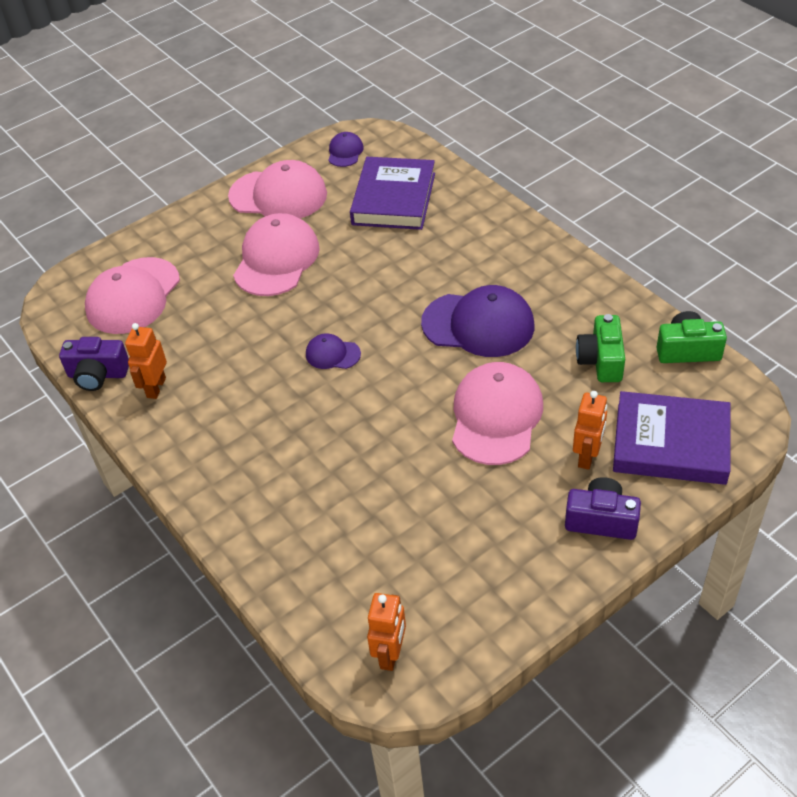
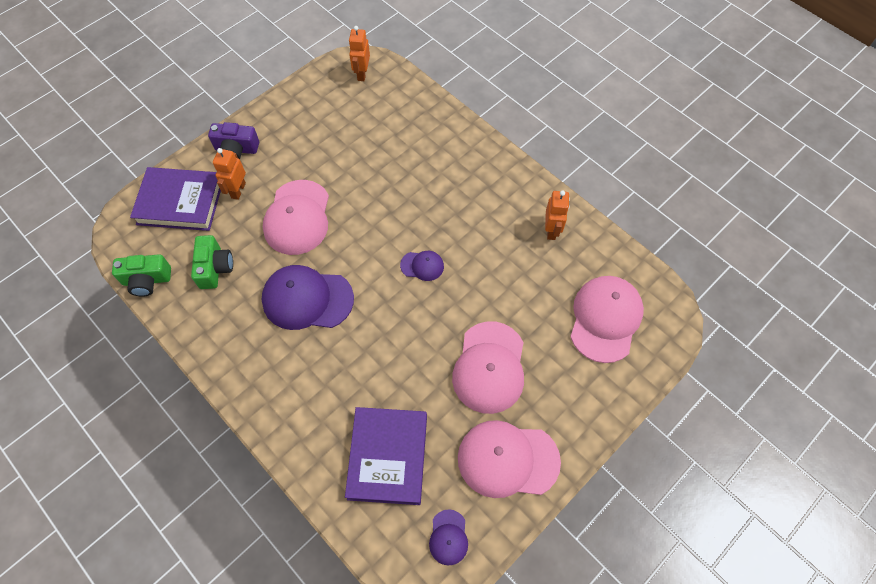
camera: 170 degrees right, 15 degrees up
purple camera [59,337,129,391] -> none

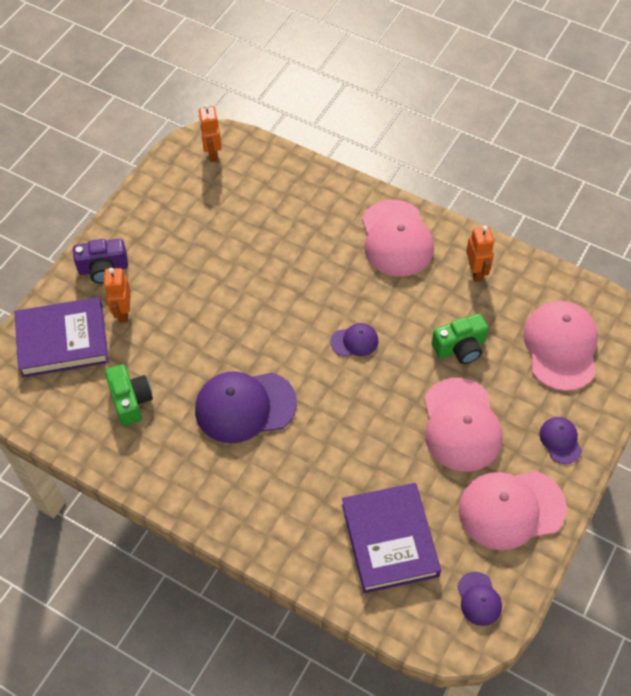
camera: 15 degrees left, 5 degrees down
green camera [112,254,171,297] -> green camera moved to [432,314,489,364]
pink cap [263,180,329,255] -> pink cap moved to [362,200,434,277]
none -> purple cap [539,417,582,464]

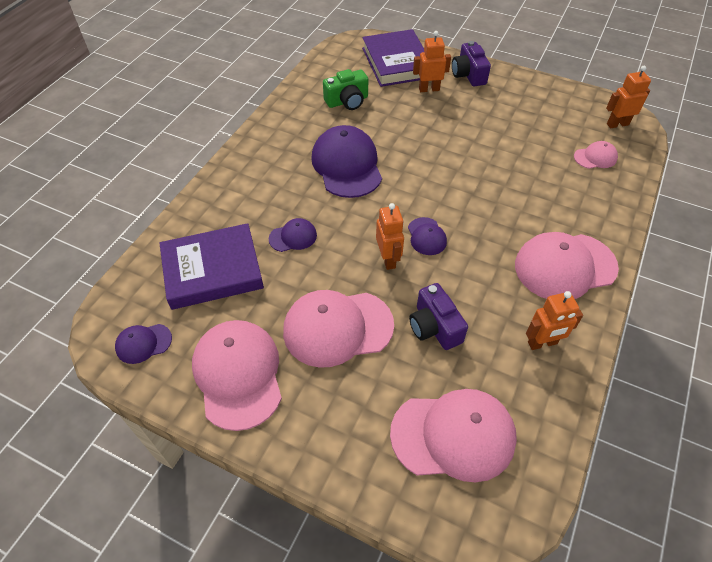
camera: 85 degrees right, 5 degrees down
green camera [432,314,489,364] -> purple camera [409,283,468,350]
purple cap [539,417,582,464] -> purple cap moved to [269,218,317,252]
none -> orange robot [376,203,404,270]
none -> pink cap [574,141,618,169]

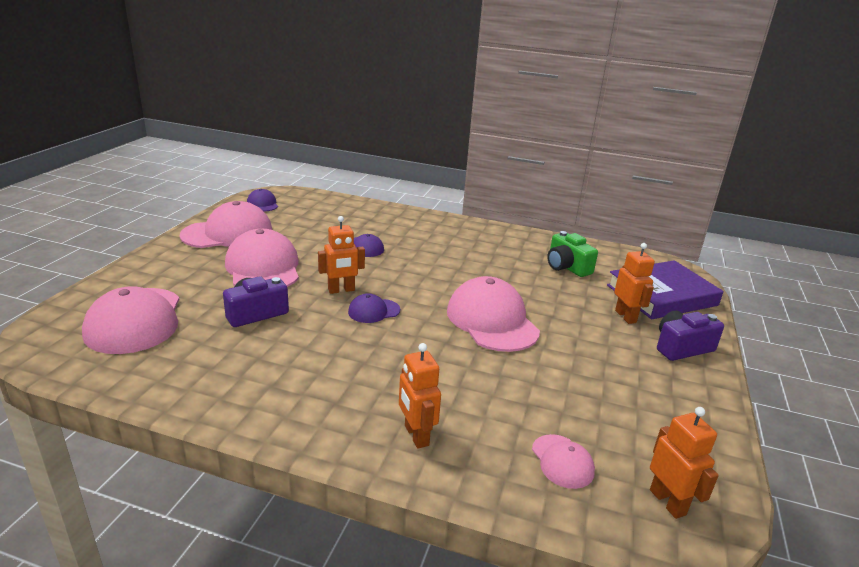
camera: 80 degrees right, 25 degrees down
purple book [160,223,264,310] -> none
purple cap [311,125,382,198] -> none
pink cap [515,232,619,299] -> pink cap moved to [447,276,540,352]
orange robot [526,291,583,350] -> orange robot moved to [399,343,441,449]

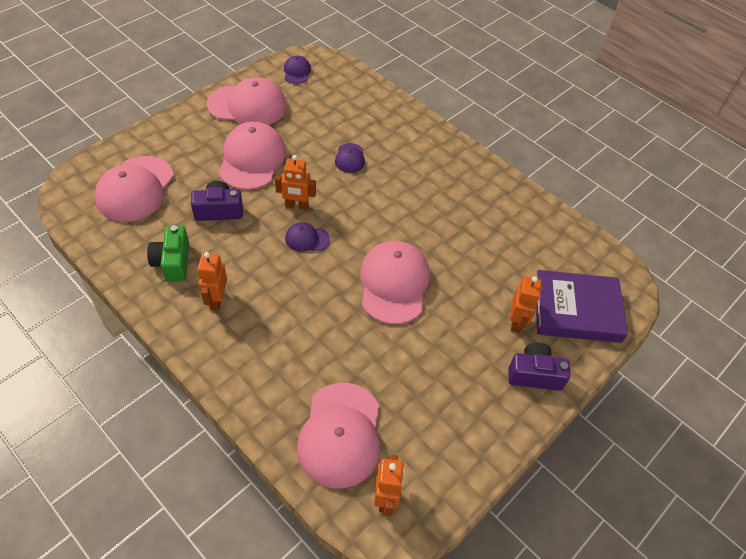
camera: 25 degrees right, 25 degrees up
orange robot [399,343,441,449] -> orange robot moved to [197,252,227,311]
pink cap [532,434,595,489] -> pink cap [297,383,380,489], size x2.05
green camera [547,231,598,277] -> green camera moved to [147,225,189,282]

